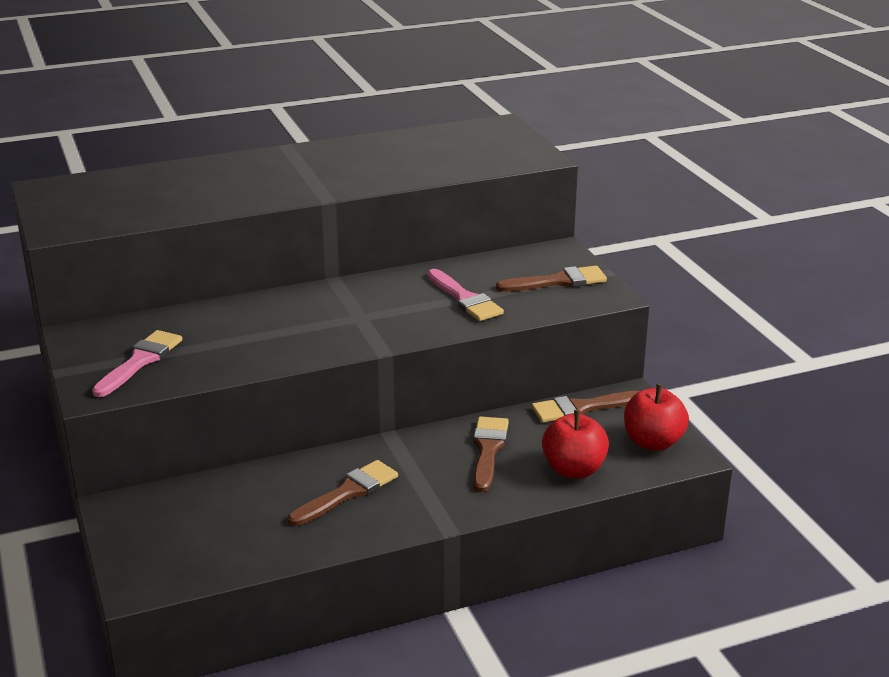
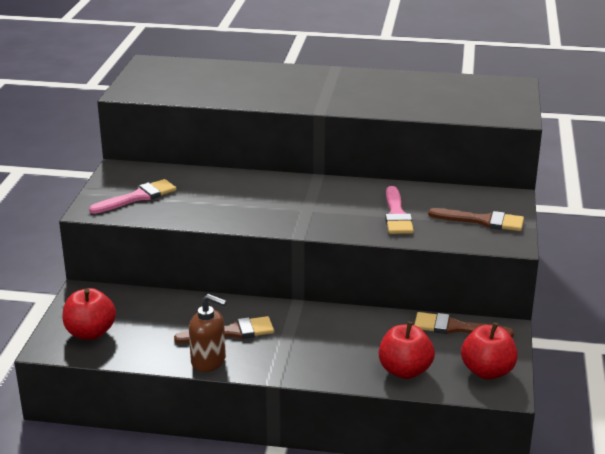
camera: 30 degrees right, 0 degrees up
brown brush [473,416,509,492] -> none
none -> red apple [62,288,116,340]
none -> brown soap dispenser [189,294,227,372]

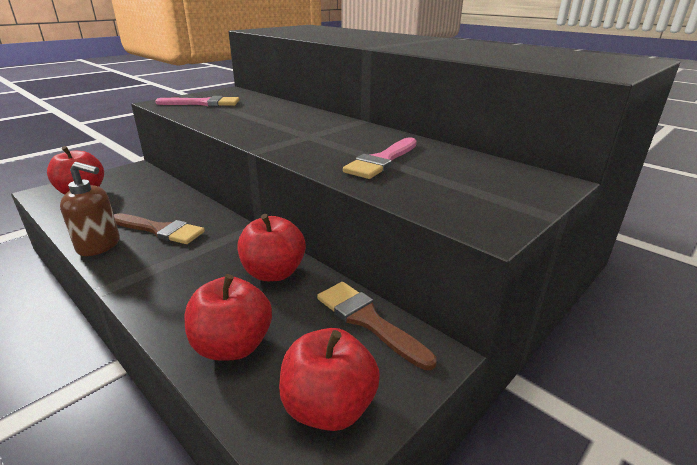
camera: 35 degrees right, 0 degrees up
brown soap dispenser [189,294,227,372] -> brown soap dispenser turned 45 degrees counterclockwise [60,162,120,256]
brown brush [428,208,524,231] -> none
none -> red apple [238,214,306,281]

